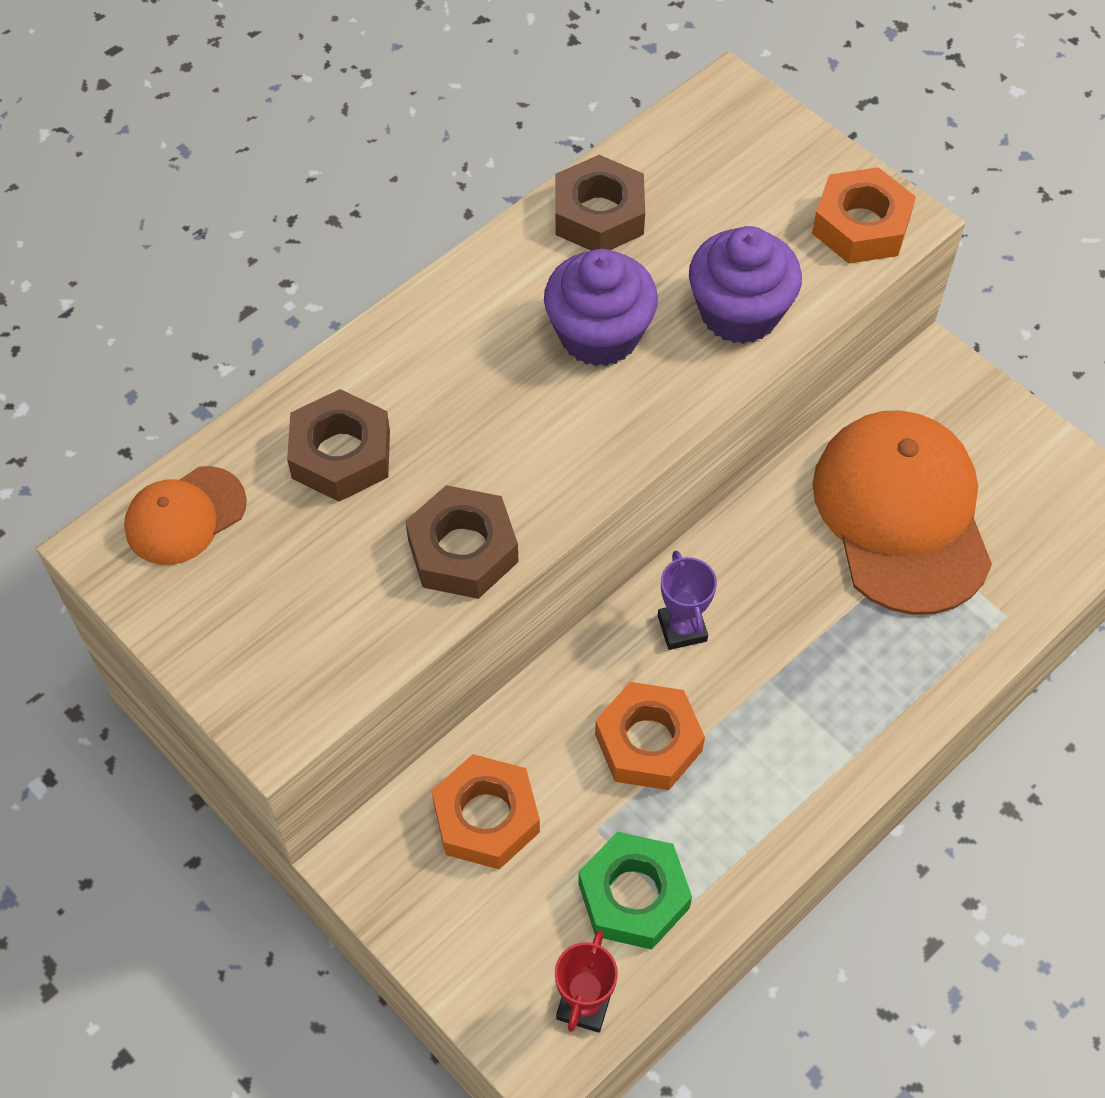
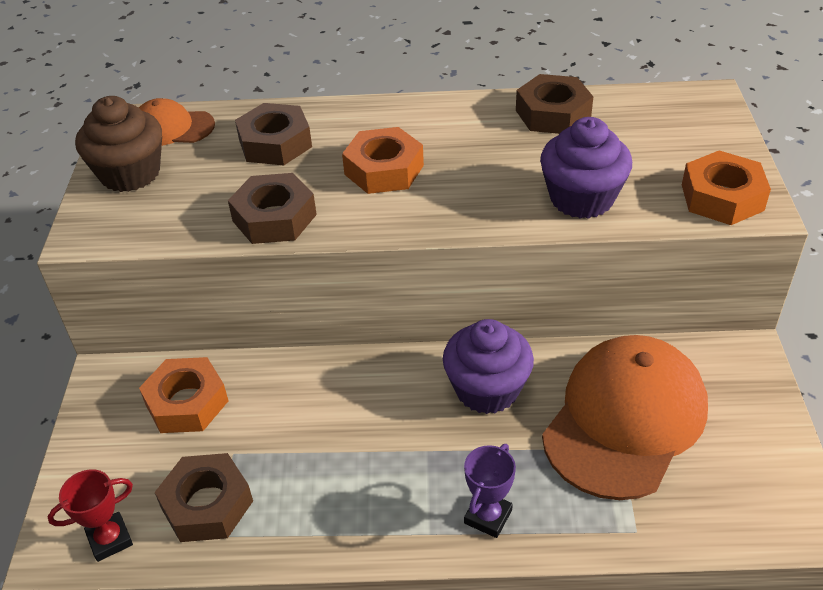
camera: 45 degrees right, 15 degrees down
purple cupcake [544,249,658,366] -> purple cupcake moved to [443,319,534,414]
green nut [578,832,692,949] -> brown nut [154,453,253,542]
orange nut [595,682,705,790] -> orange nut moved to [342,127,424,194]
purple trophy [658,551,717,650] -> purple trophy moved to [464,444,516,538]
none -> brown cupcake [75,96,162,192]

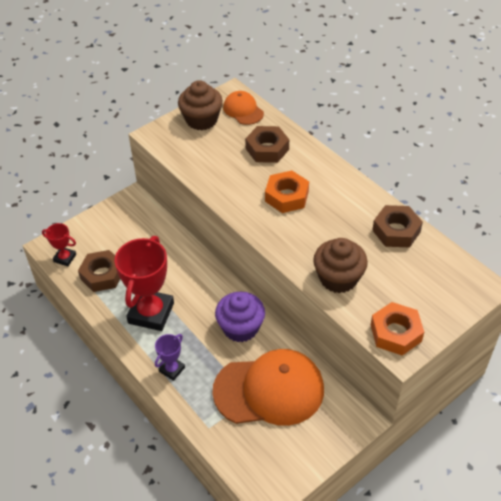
camera: 50 degrees right, 5 degrees up
orange nut [139,357,228,433] -> none
brown nut [228,173,317,244] -> none
purple trophy [464,444,516,538] -> purple trophy turned 45 degrees counterclockwise [155,334,185,381]
purple cupcake [540,117,632,219] -> brown cupcake [313,238,368,293]
none -> red trophy [115,236,174,331]

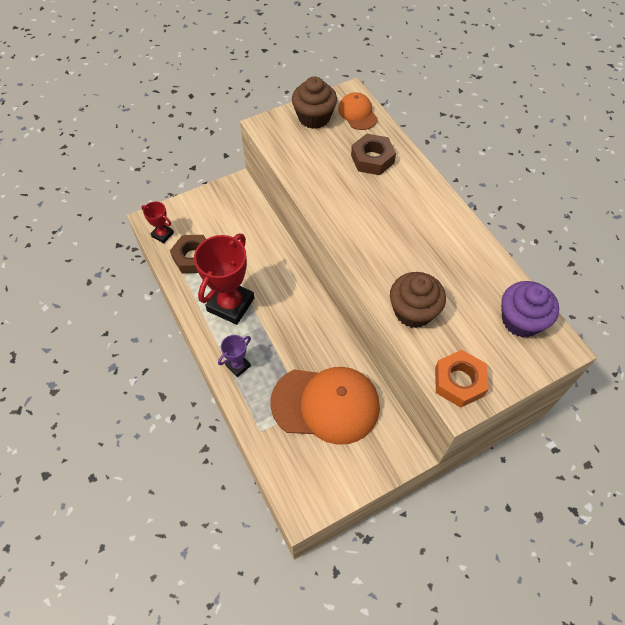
camera: 10 degrees right, 10 degrees up
purple cupcake [215,292,265,342] -> purple cupcake moved to [501,281,559,338]
orange nut [265,171,309,213] -> none
brown nut [372,205,423,248] -> none

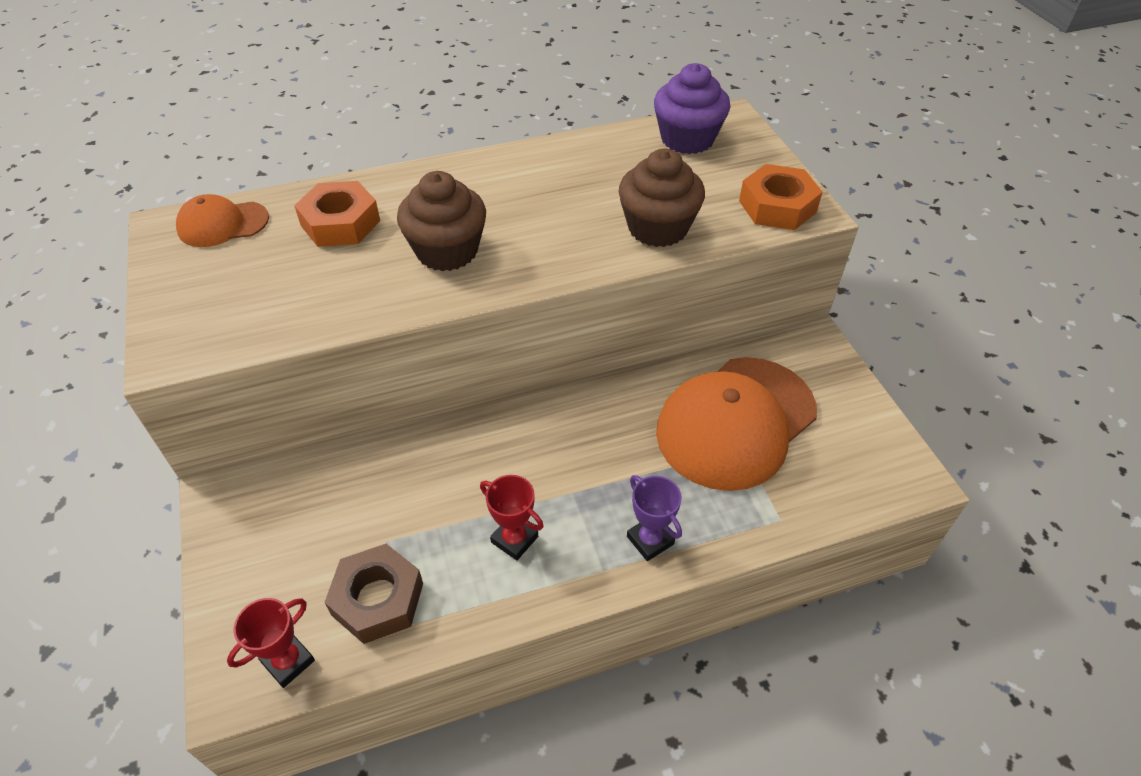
camera: 80 degrees left, 10 degrees down
red trophy [194,234,254,325] -> red trophy [480,475,544,560], size x0.49
orange cap [271,367,380,445] -> orange cap turned 150 degrees counterclockwise [656,357,817,491]
brown cupcake [292,76,337,129] -> brown cupcake moved to [397,171,486,271]
brown nut [351,134,396,175] -> orange nut [294,181,380,247]

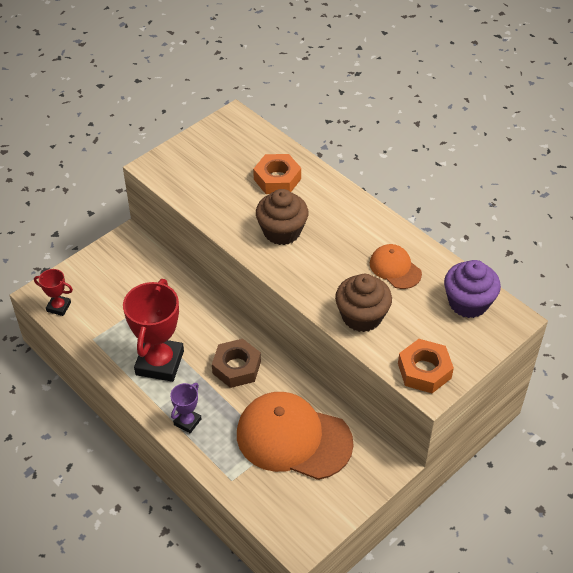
camera: 65 degrees right, 0 degrees up
orange cap [176,194,269,247] -> orange cap moved to [370,244,422,289]
brown nut [324,544,423,644] -> brown nut moved to [212,339,261,388]
red trophy [480,475,544,560] -> red trophy [123,279,184,382], size x2.04

